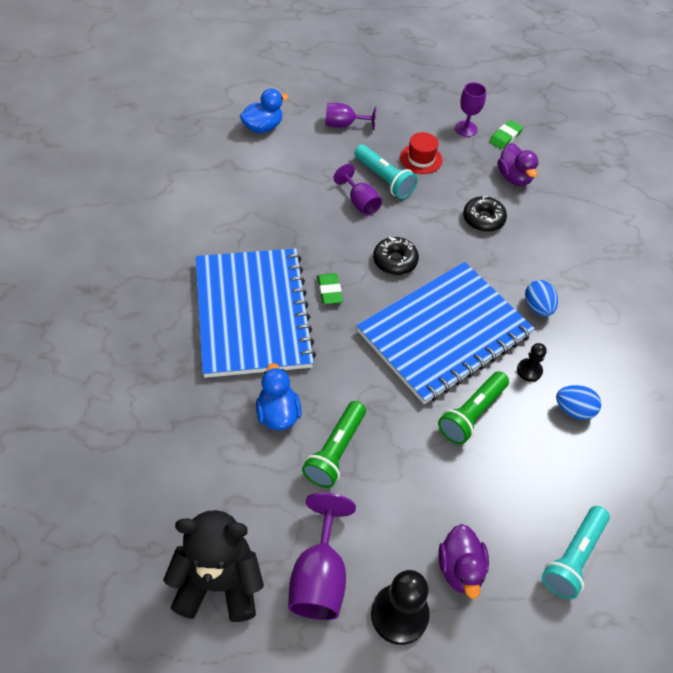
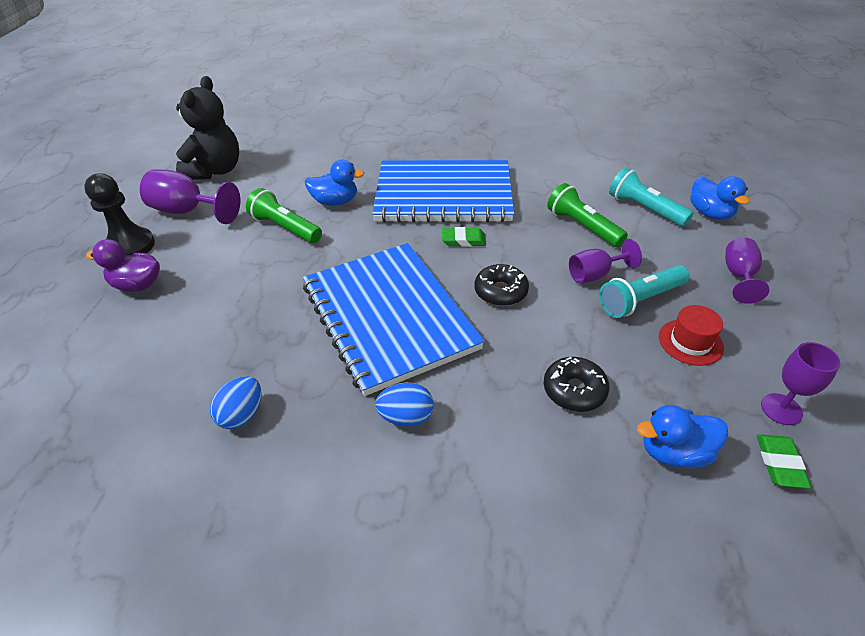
camera: 105 degrees right, 10 degrees down
green flashlight [438,371,509,445] -> green flashlight moved to [547,183,628,247]
green eraser [489,120,523,149] -> green eraser turned 45 degrees clockwise [757,434,811,488]
purple duck [498,143,538,186] -> blue duck [637,405,729,468]
black pawn [517,343,547,382] -> none
turquoise flashlight [542,506,610,599] -> turquoise flashlight moved to [609,168,693,226]

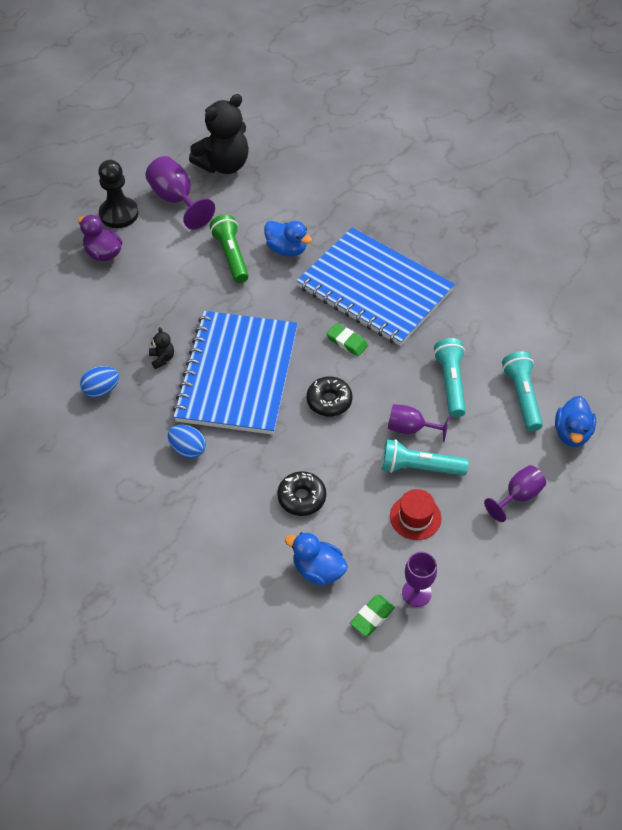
camera: 35 degrees right, 10 degrees up
green flashlight [547,183,628,247] -> turquoise flashlight [434,338,466,417]
none -> black teddy bear [149,327,174,369]

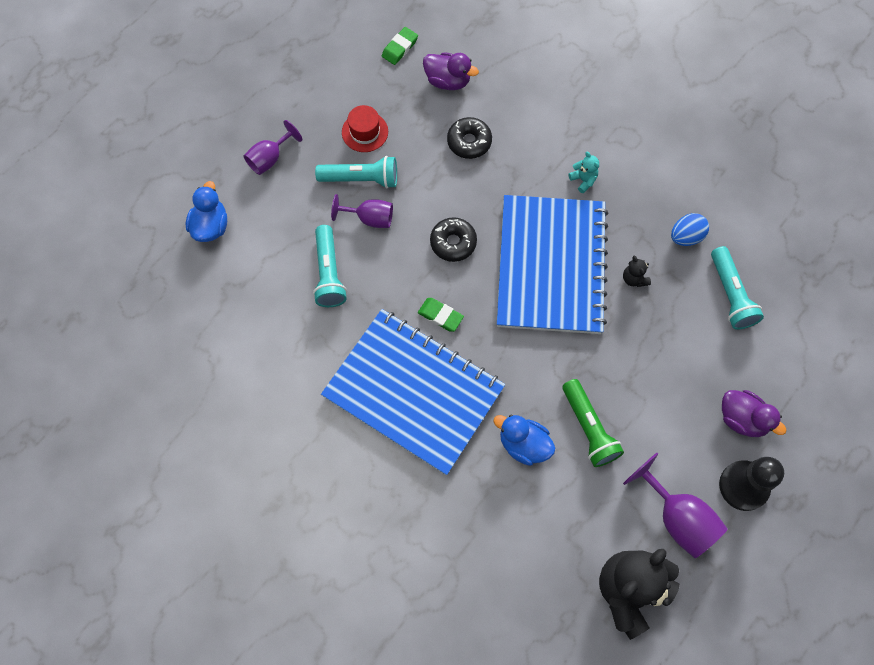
camera: 175 degrees right, 15 degrees up
blue egg [168,425,206,459] -> turquoise teddy bear [568,152,599,193]
blue duck [285,532,348,586] -> purple duck [423,53,479,90]
purple goblet [402,552,437,607] -> none
turquoise flashlight [502,352,543,431] -> turquoise flashlight moved to [711,246,764,330]

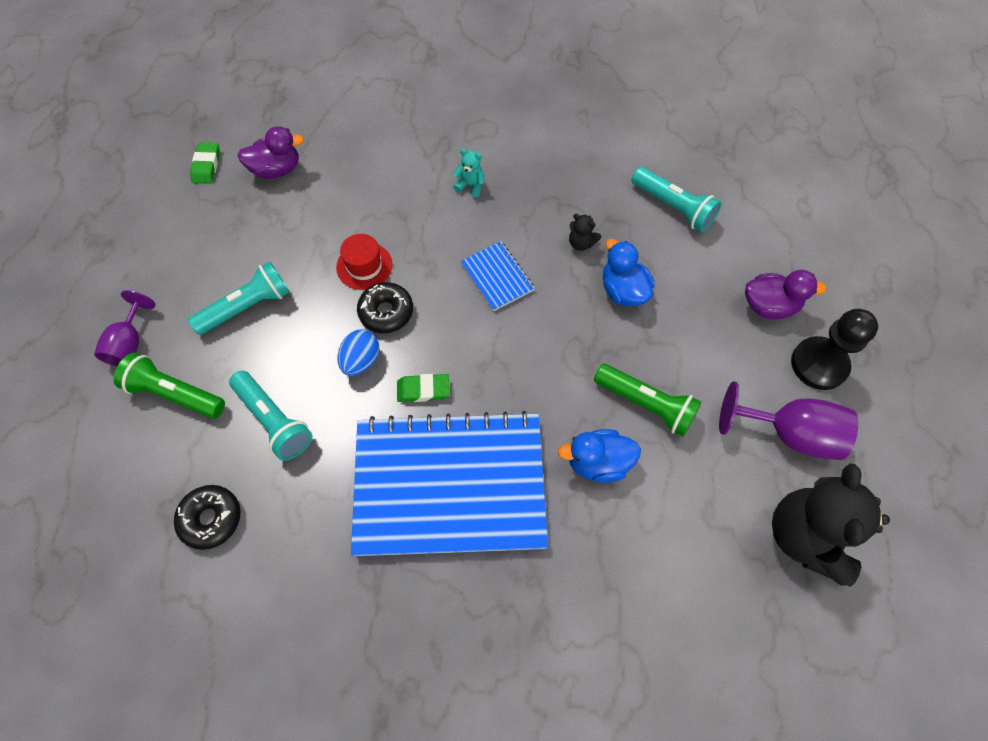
camera: 35 degrees left, 5 degrees down
blue duck [186,181,227,242] -> blue duck moved to [603,239,655,306]
purple goblet [331,194,393,228] -> none
red hat [342,105,388,152] -> red hat moved to [336,234,393,290]
black donut [447,117,492,159] -> black donut moved to [174,485,241,550]
blue notebook [497,195,608,334] -> blue notebook [461,241,535,311], size x0.40
blue egg [671,213,709,246] -> blue egg moved to [338,329,379,376]
none -> green flashlight [114,353,225,418]

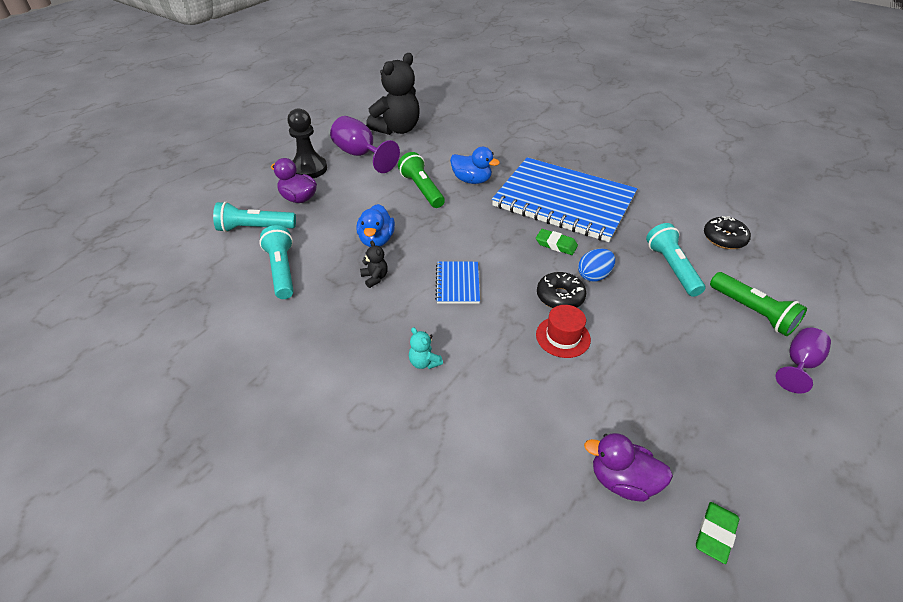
camera: 150 degrees left, 20 degrees down
turquoise flashlight [188,261,290,335] -> turquoise flashlight moved to [213,202,296,232]

